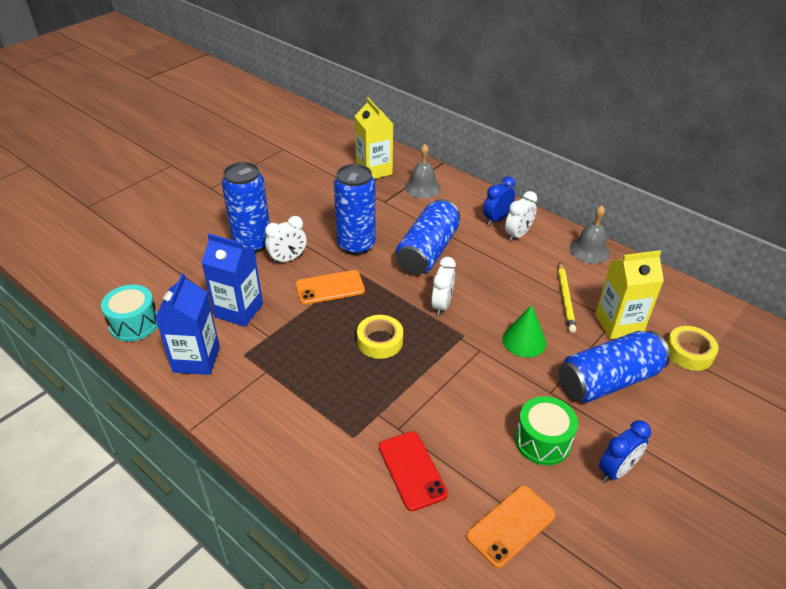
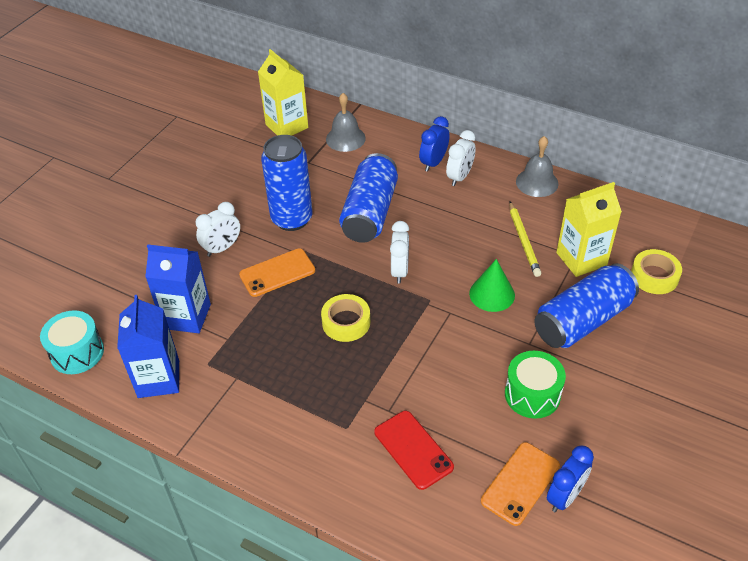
camera: 10 degrees left, 5 degrees up
blue can [222,162,270,253] -> none
blue clock [599,420,651,482] -> blue clock moved to [547,445,594,512]

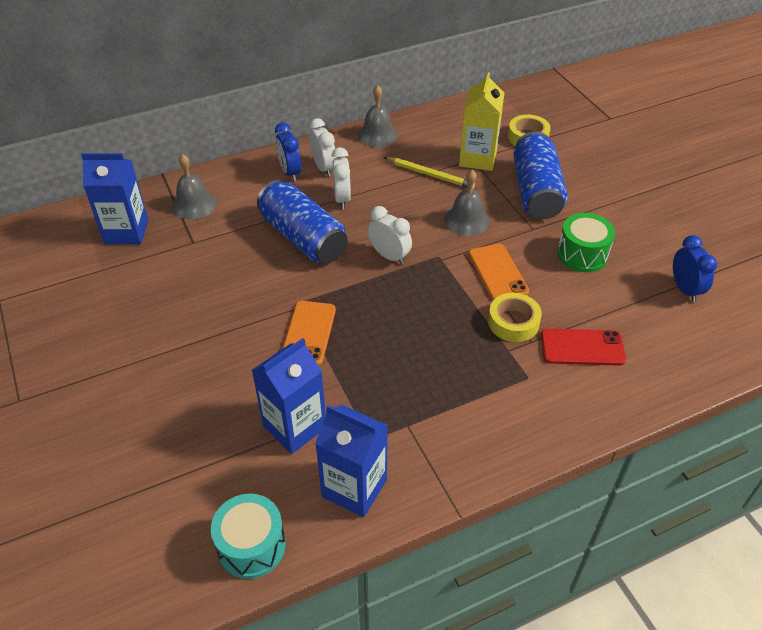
camera: 55 degrees left, 0 degrees up
white clock [196,202,240,257] -> white clock moved to [331,147,351,209]
yellow carton [258,49,308,136] -> blue carton [81,153,148,244]
blue can [261,135,312,231] -> none
yellow tape [321,294,370,342] -> yellow tape moved to [488,293,542,342]
green cone [469,259,515,312] -> grey bell [444,170,489,236]
orange phone [481,442,560,526] -> orange phone moved to [468,244,529,300]

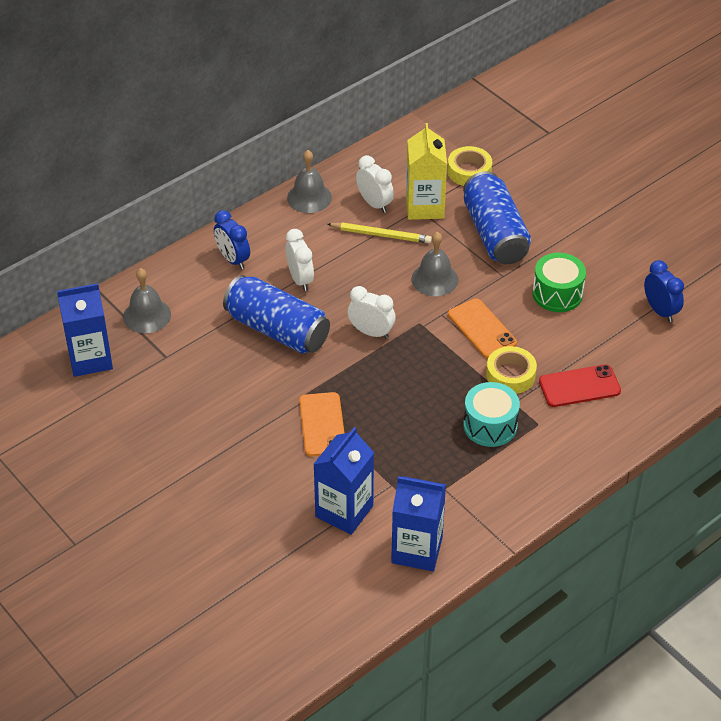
camera: 15 degrees left, 0 degrees up
turquoise drum [211,494,286,579] -> turquoise drum moved to [463,382,520,447]
white clock [309,118,337,177] -> white clock moved to [356,155,394,213]

